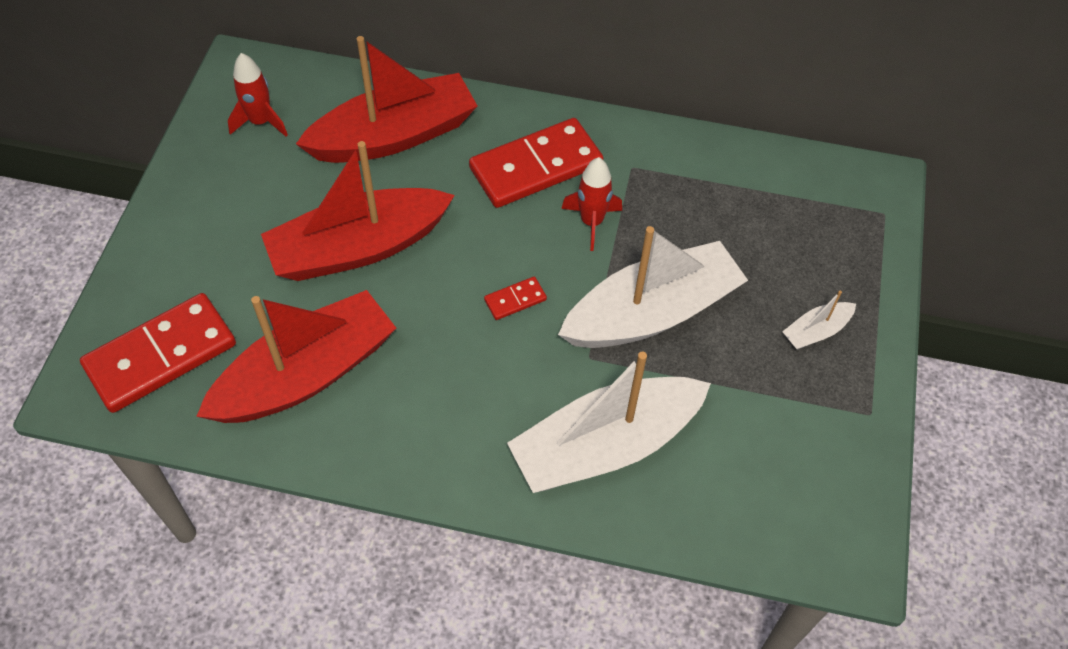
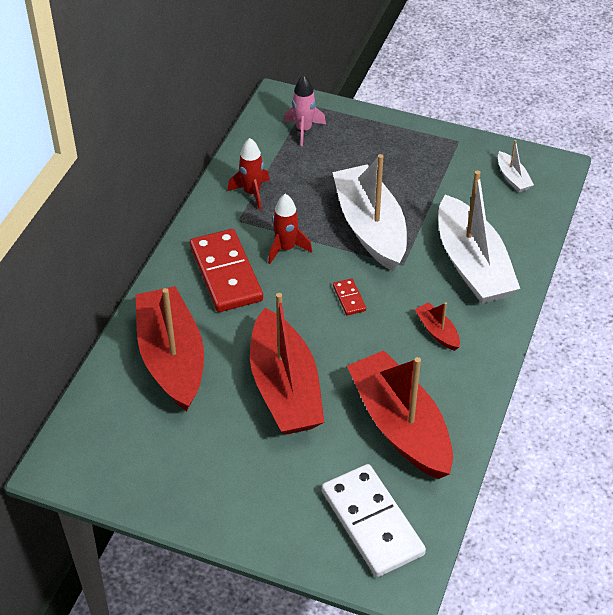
camera: 80 degrees left, 10 degrees down
red domino [80,293,236,413] -> white domino [322,464,426,577]
red rocket [228,53,288,137] -> red rocket moved to [227,138,270,210]
white boat [782,291,856,350] -> white boat moved to [498,140,534,192]
none -> pink rocket [284,75,326,146]
none -> red boat [415,302,460,351]

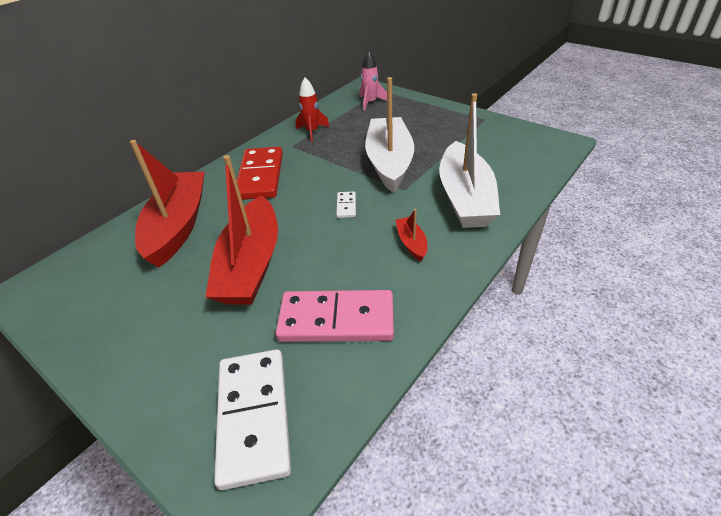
camera: 20 degrees right, 5 degrees down
red rocket [268,194,312,264] -> none
red domino [333,278,366,316] -> white domino [336,191,356,218]
red boat [347,350,453,479] -> pink domino [275,290,394,342]
white boat [498,140,534,192] -> none

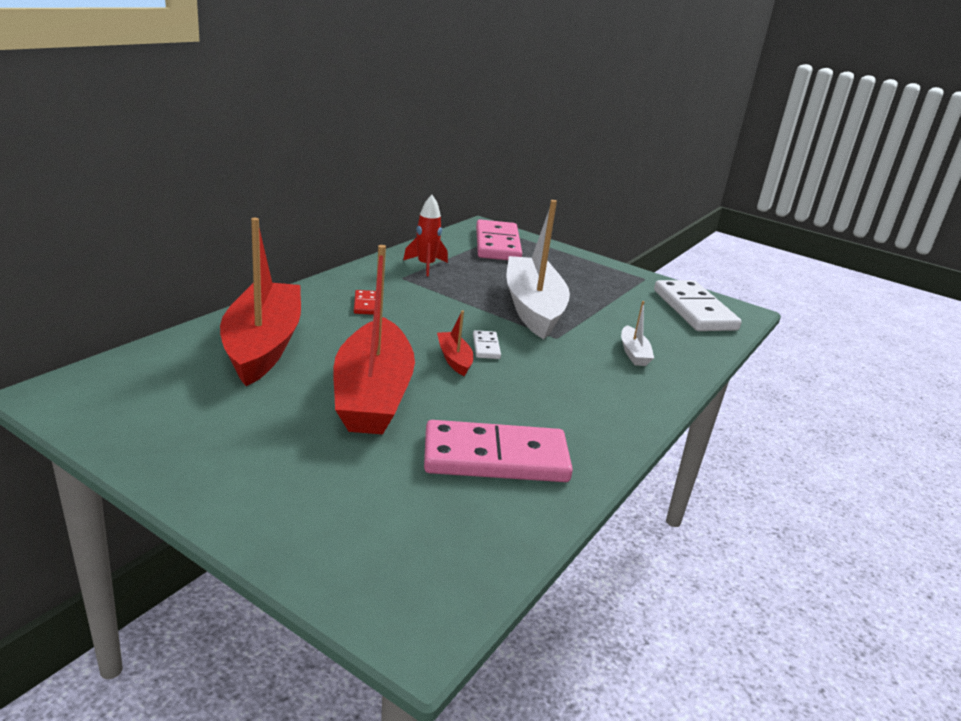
camera: 10 degrees left, 15 degrees down
white domino [214,349,291,490] -> white domino moved to [654,280,742,331]
red domino [237,147,283,200] -> red domino [354,290,376,315], size x0.43
pink rocket [359,50,387,111] -> pink domino [476,220,522,260]
red boat [395,209,427,261] -> red boat moved to [437,311,473,376]
white boat [439,93,500,228] -> white boat [621,301,654,366], size x0.43

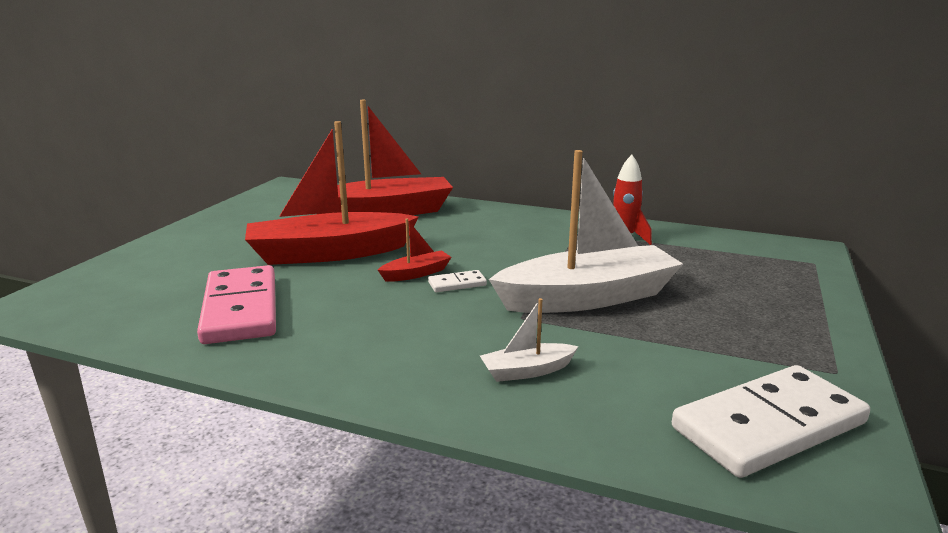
camera: 80 degrees right, 5 degrees down
red domino [354,290,376,315] -> none
pink domino [476,220,522,260] -> none

